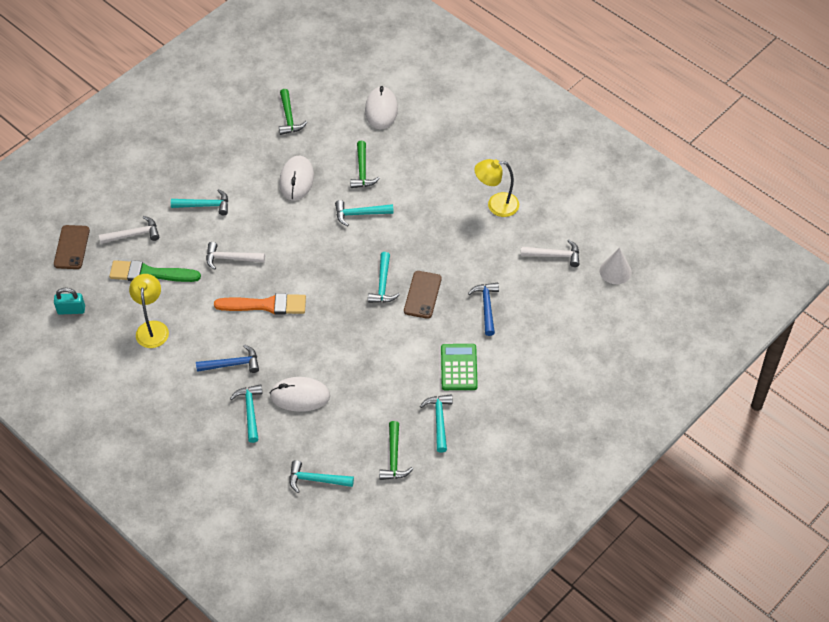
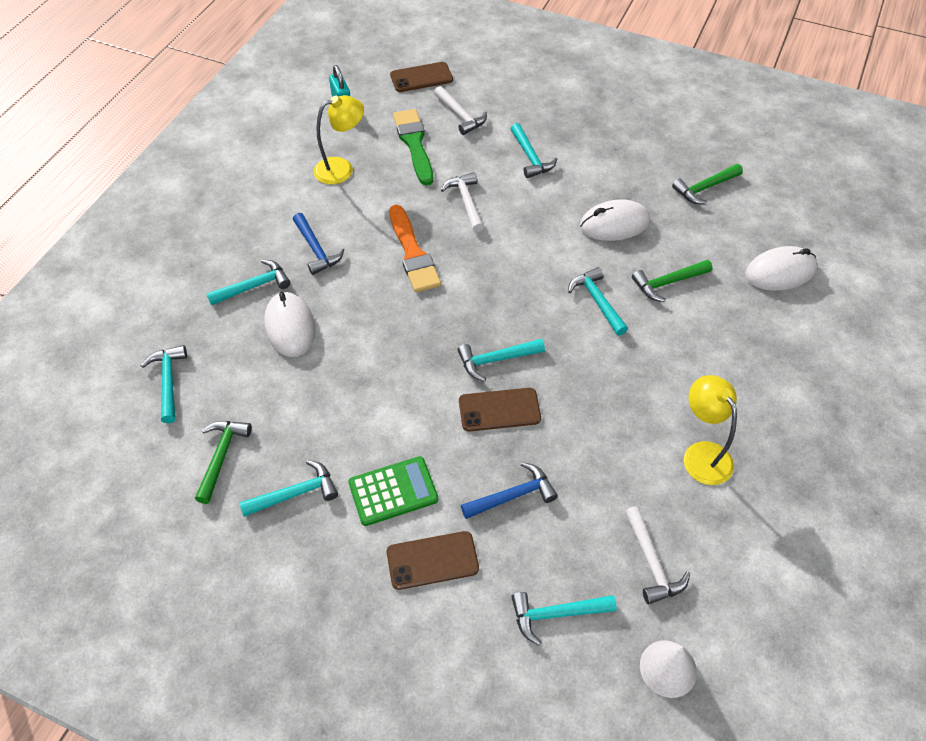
camera: 70 degrees right, 0 degrees up
green hammer [379,421,413,480] -> green hammer turned 120 degrees clockwise [195,421,252,504]
none -> brown phone [387,531,479,590]
none -> turquoise hammer [511,592,617,645]

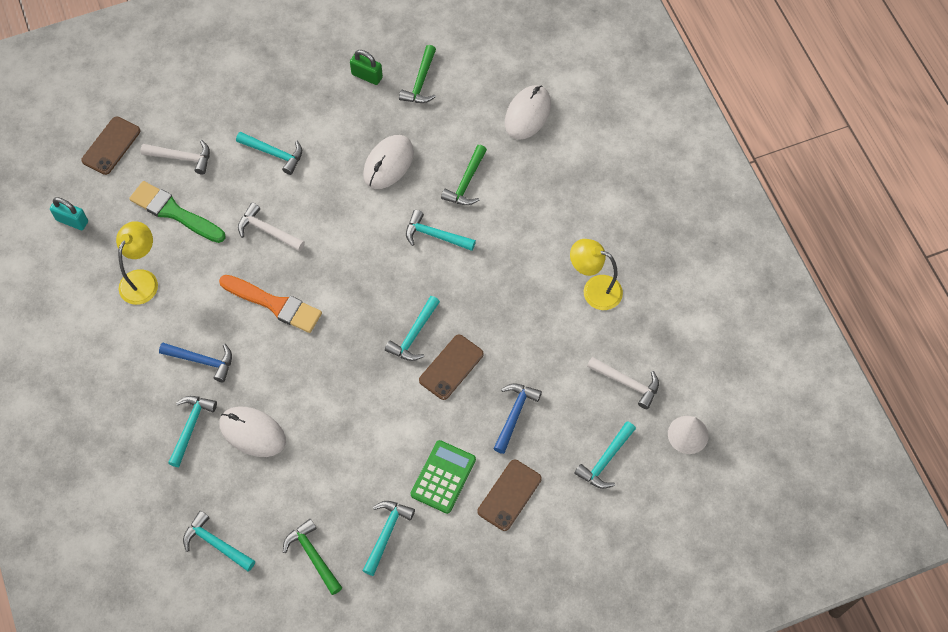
camera: 45 degrees left, 10 degrees up
none -> green padlock [350,50,383,85]

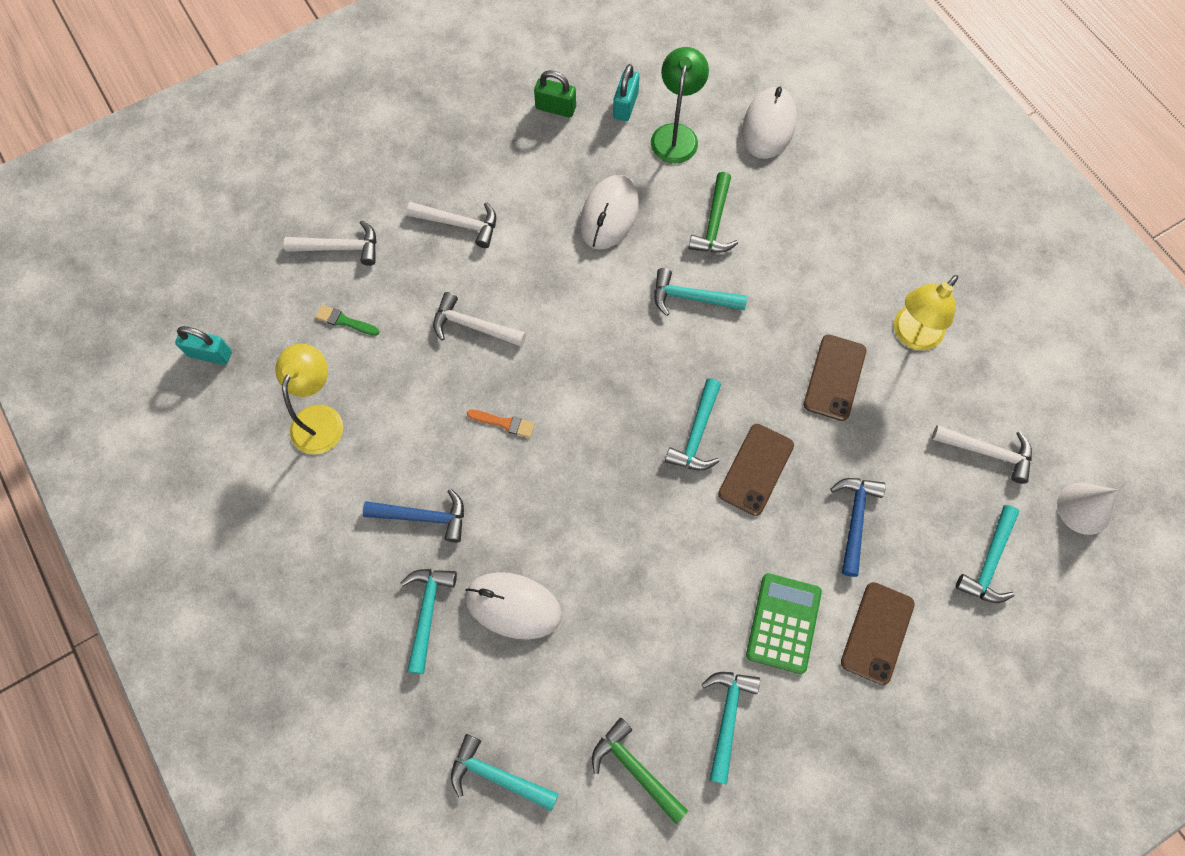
camera: 10 degrees left, 5 degrees up
brown phone [81,117,140,175] -> brown phone moved to [804,334,866,421]
green brush [129,181,226,243] -> green brush [315,305,379,336], size x0.47
orange brush [219,275,322,333] -> orange brush [467,409,535,438], size x0.47
turquoise hammer [236,132,302,175] -> white hammer [407,202,496,248]
green hammer [399,45,436,103] -> turquoise padlock [613,64,640,121]
yellow lamp [570,239,623,310] -> yellow lamp turned 60 degrees counterclockwise [894,275,958,351]
none -> green lamp [651,47,709,163]

